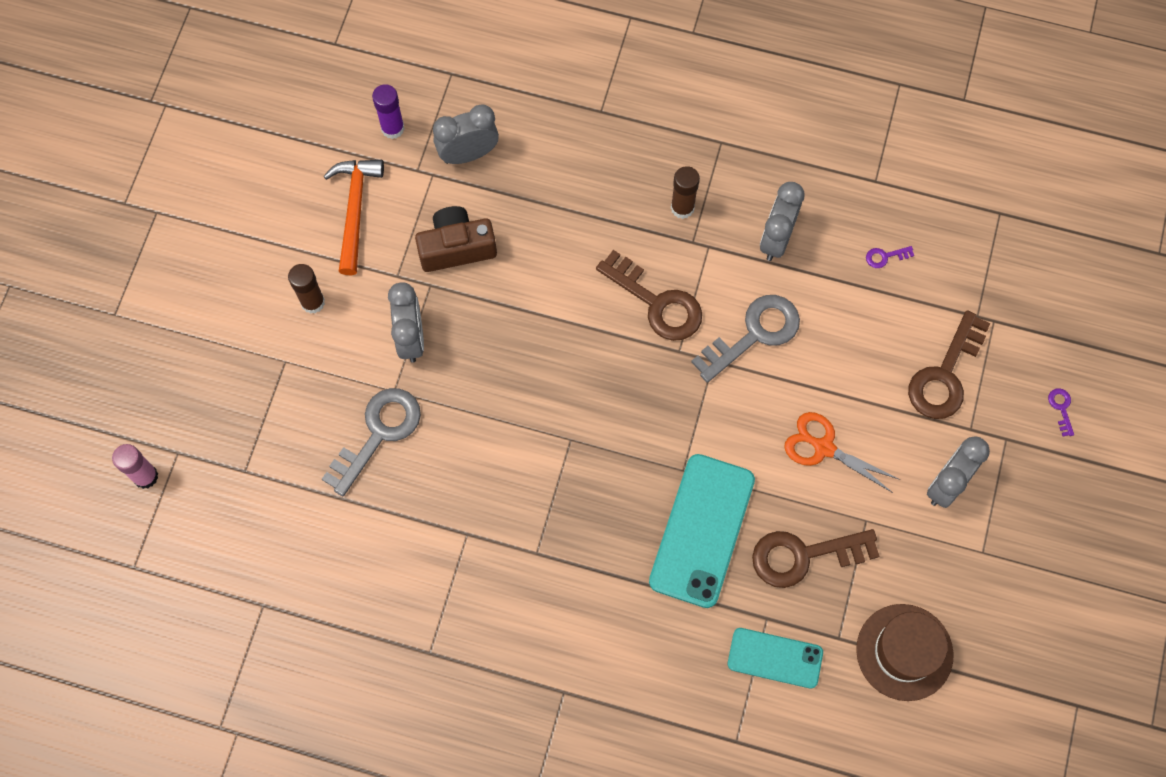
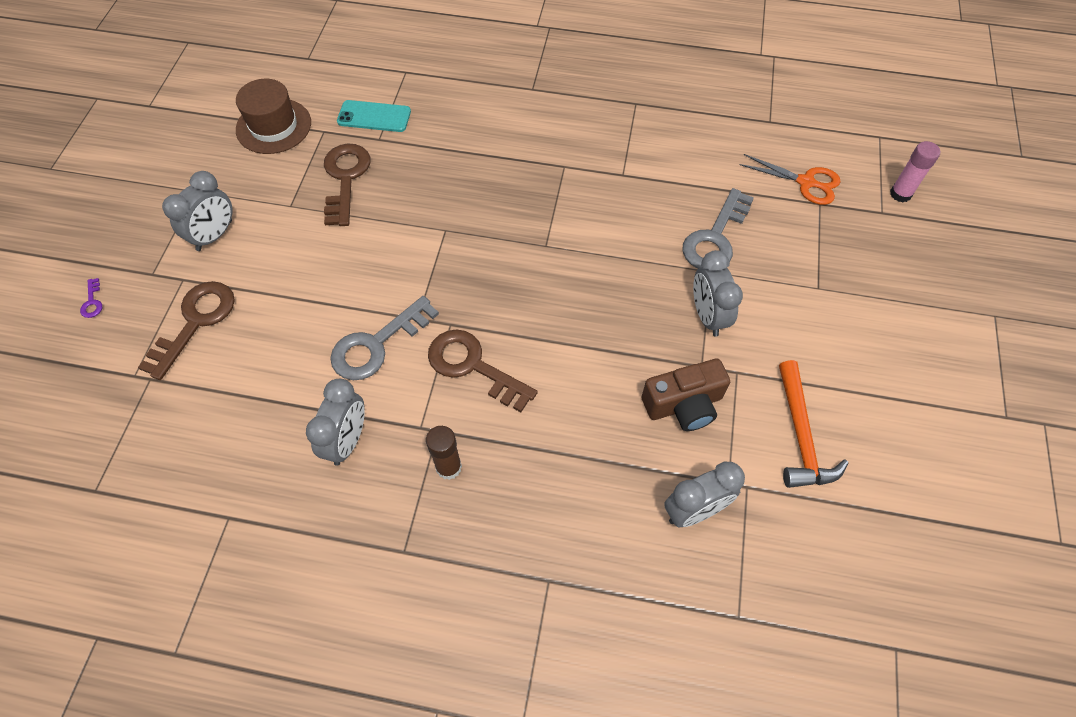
camera: 175 degrees right, 10 degrees down
brown glue stick [288,264,325,314] -> none
purple glue stick [372,84,405,139] -> none
turquoise phone [649,454,755,608] -> none
brown key [752,529,879,588] -> brown key turned 75 degrees counterclockwise [324,144,371,226]
orange scissors [784,412,900,493] -> orange scissors moved to [739,154,841,205]
purple key [866,246,914,268] -> none

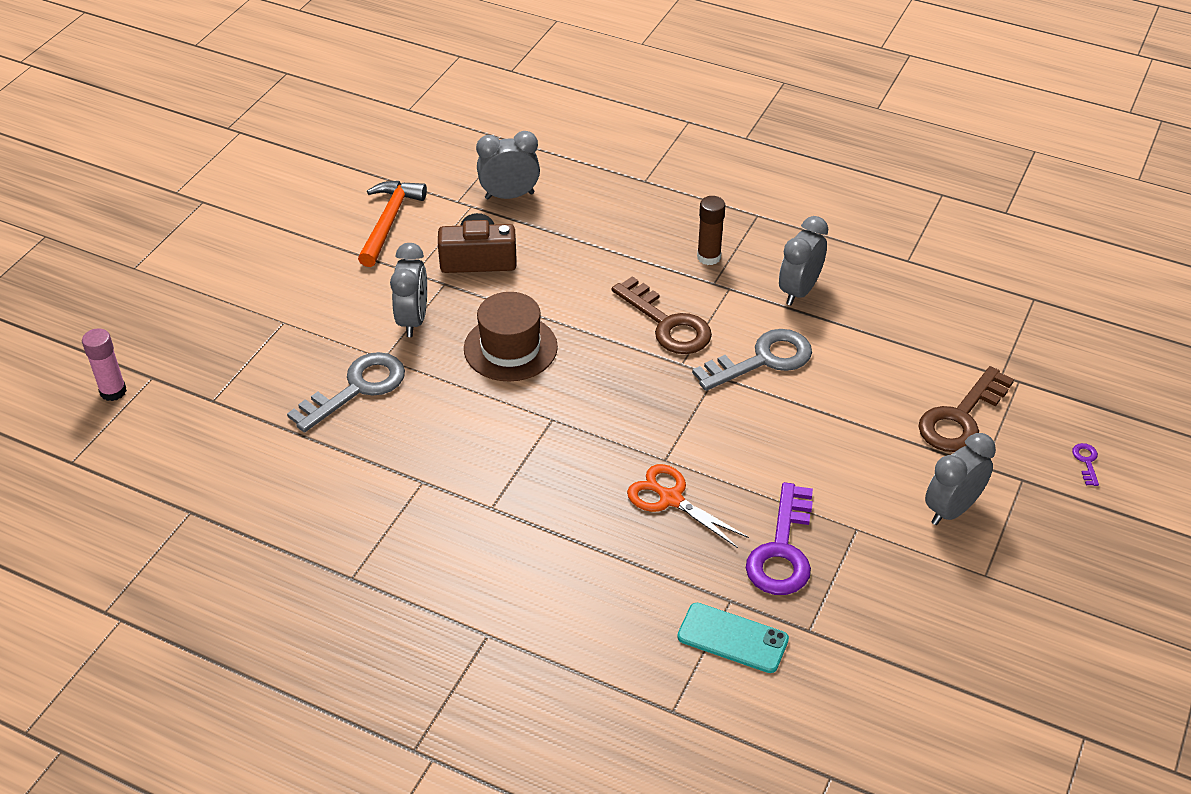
camera: 165 degrees left, 15 degrees down
brown hat [236,79,311,154] -> brown hat moved to [464,292,558,381]
brown key [324,144,371,226] -> purple key [746,482,813,595]
orange scissors [739,154,841,205] -> orange scissors moved to [627,464,749,548]

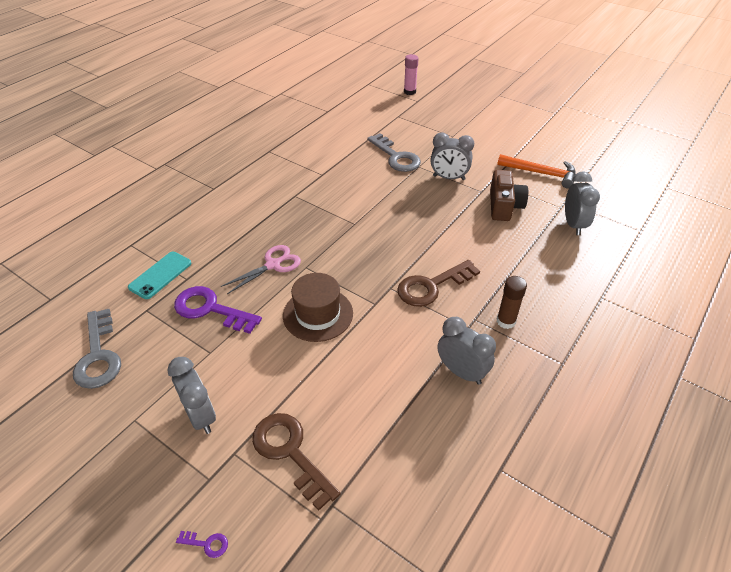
camera: 100 degrees right, 0 degrees up
brown hat [464,292,558,381] -> brown hat moved to [283,273,353,342]
orange scissors [627,464,749,548] -> pink scissors [221,245,301,294]
grey key [692,329,812,391] -> grey key moved to [73,309,121,389]

